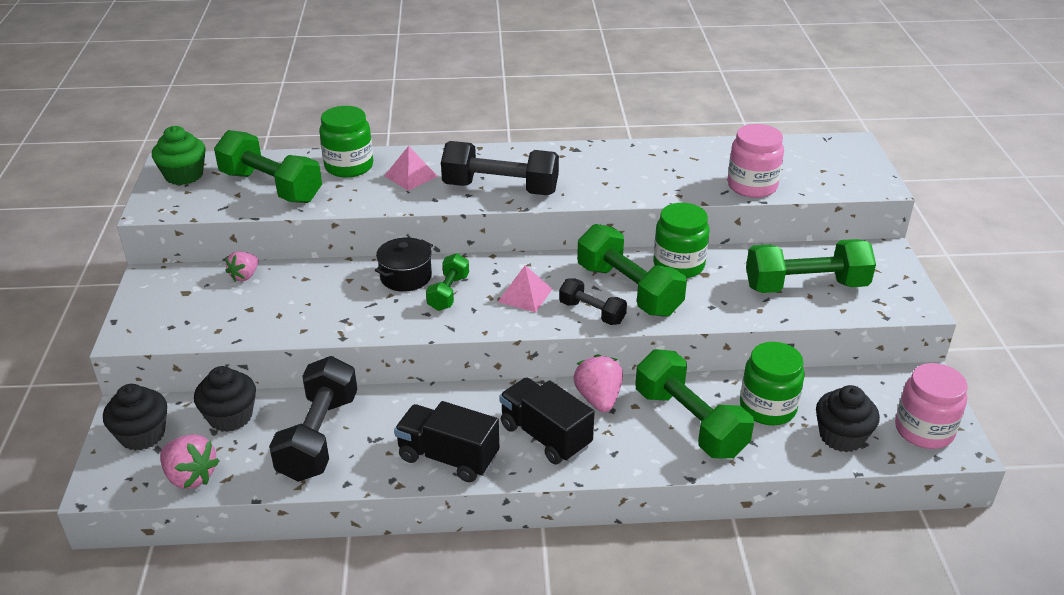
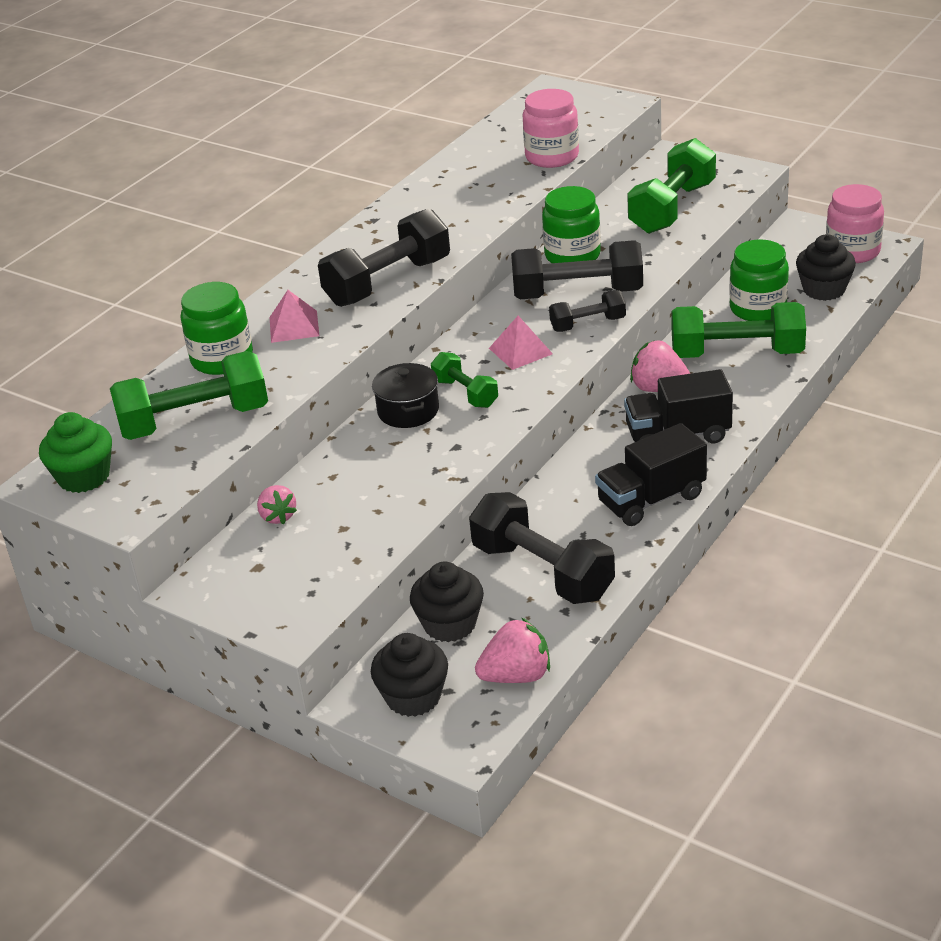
camera: 50 degrees left, 0 degrees up
green dumbbell [577,224,687,317] -> black dumbbell [511,240,643,299]

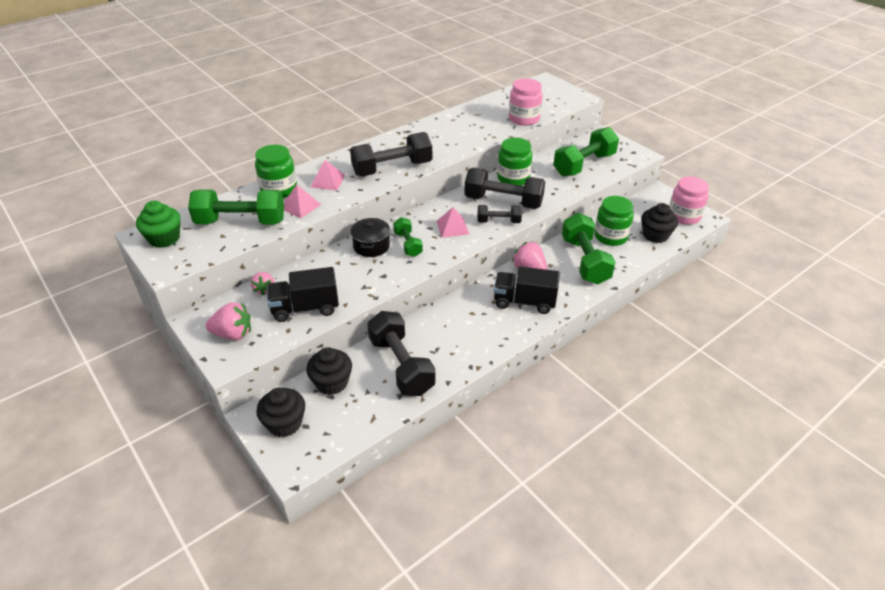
camera: 15 degrees right, 5 degrees up
pink strawberry [475,617,550,683] -> pink strawberry moved to [206,302,251,340]
black truck [595,423,707,526] -> black truck moved to [267,267,339,322]
green dumbbell [672,302,806,358] -> green dumbbell turned 60 degrees clockwise [562,213,616,284]
none -> pink pyramid [284,185,321,218]

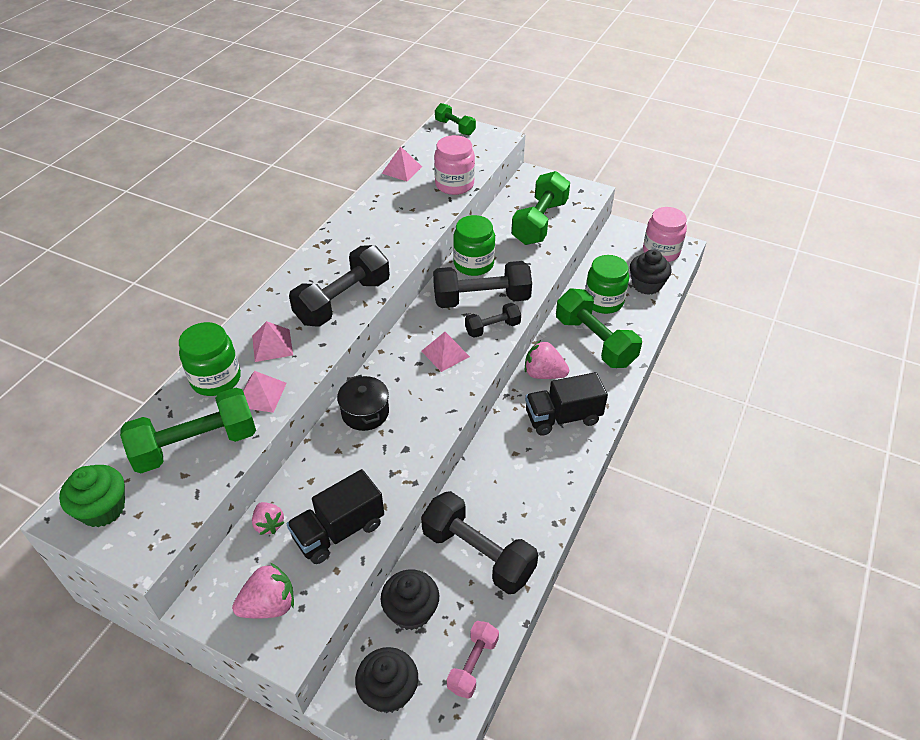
camera: 25 degrees left, 5 degrees up
green dumbbell [393,217,423,257] -> green dumbbell moved to [435,103,476,135]
none -> pink pyramid [382,146,422,181]
none -> pink dumbbell [447,621,499,699]

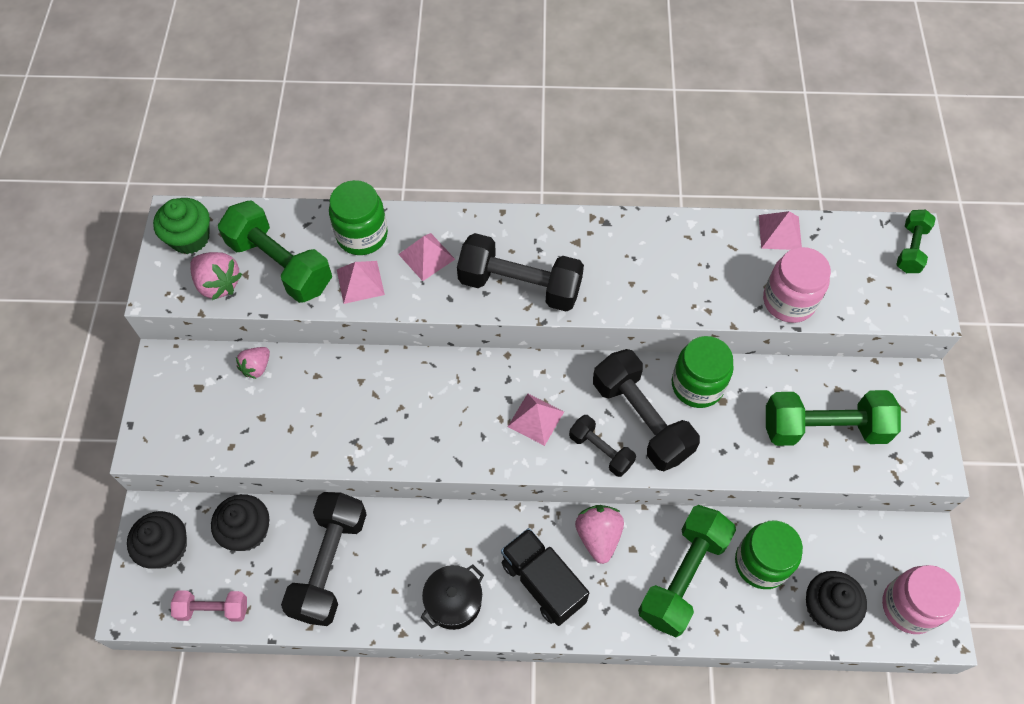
camera: 65 degrees right, 15 degrees up
pink strawberry [232,563,294,618] -> pink strawberry moved to [190,252,242,300]
black truck [286,469,384,564] -> none
black pot [337,375,389,431] -> black pot moved to [421,564,484,630]

